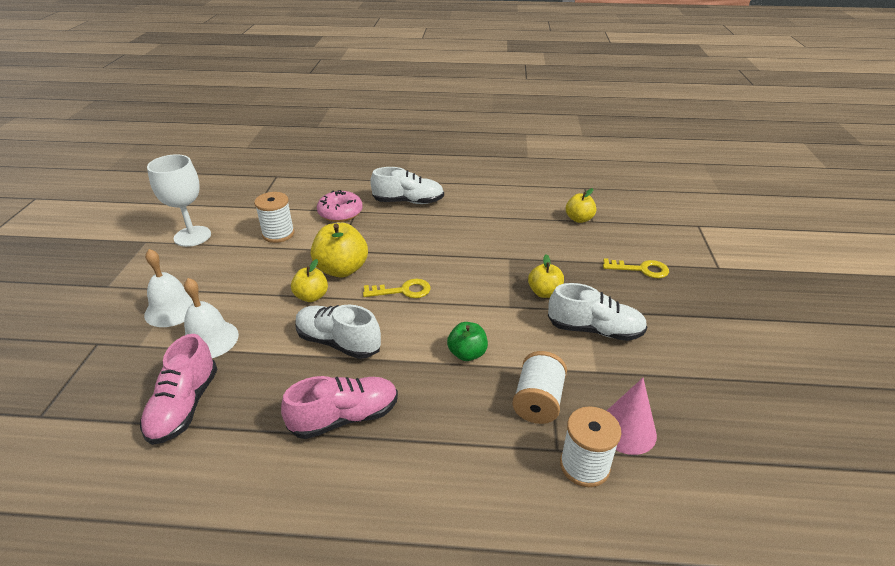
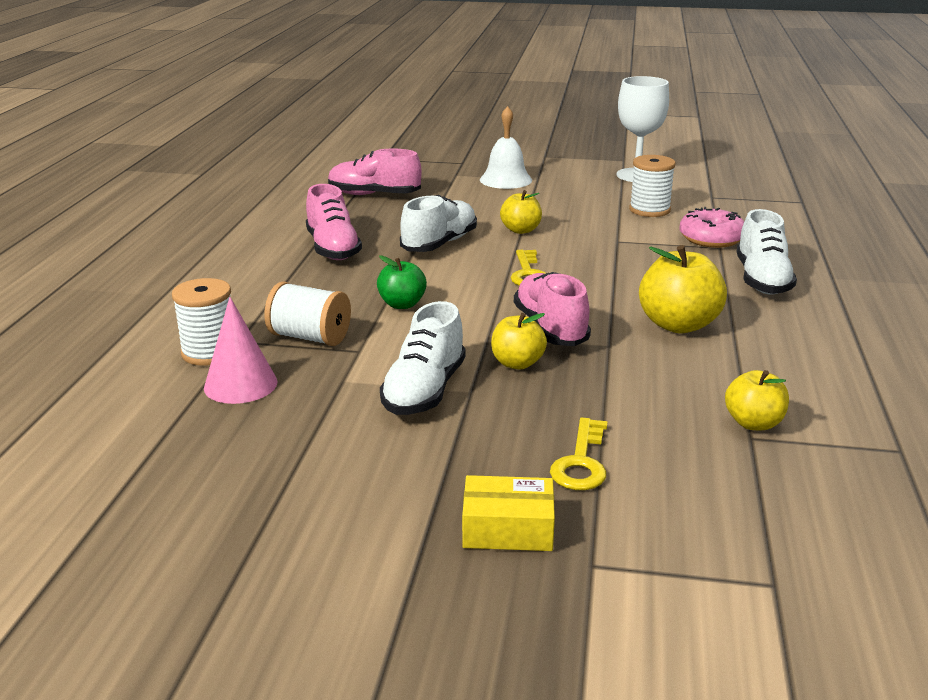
camera: 95 degrees right, 10 degrees down
white bell [184,278,239,358] -> none
yellow apple [311,223,368,278] -> yellow apple moved to [639,245,727,333]
none -> yellow box [462,475,555,551]
none -> pink shoe [514,272,591,346]

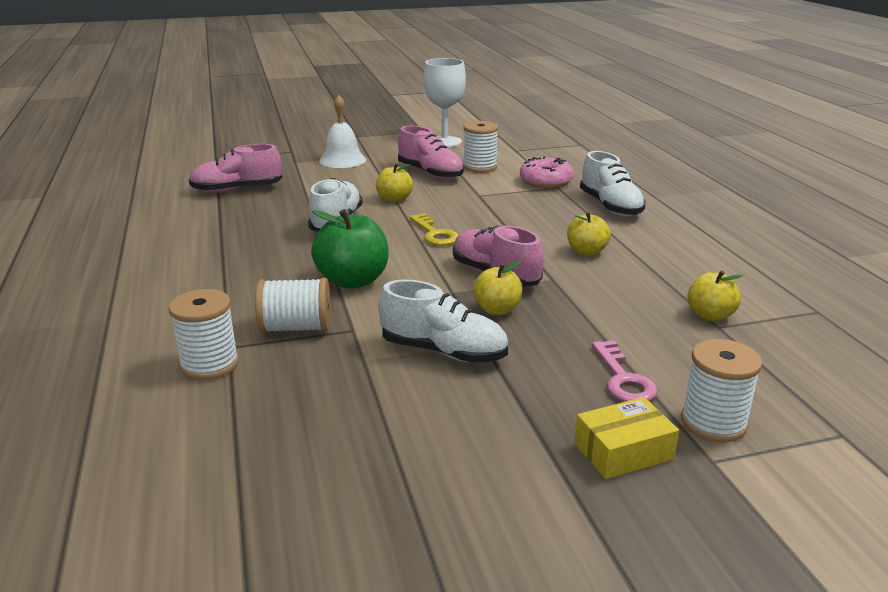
camera: 25 degrees left, 0 degrees up
pink cone [204,297,278,404] -> none
pink shoe [306,184,362,260] -> pink shoe moved to [398,126,464,179]
green apple [377,255,427,309] -> green apple [311,209,389,289], size x1.64
white shoe [380,301,466,415] -> white shoe turned 60 degrees counterclockwise [379,280,508,363]
yellow key [550,417,608,490] -> pink key [592,340,658,402]
yellow apple [639,245,727,333] -> yellow apple [567,212,611,256], size x0.61
none -> white spool [681,339,762,442]

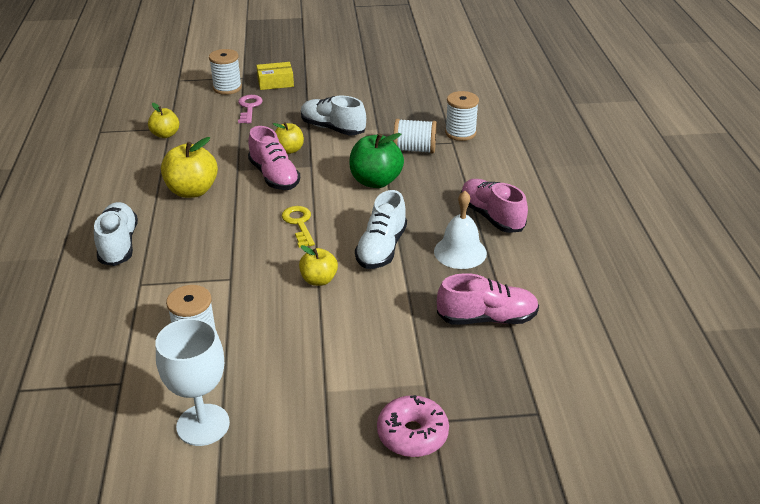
camera: 170 degrees left, 10 degrees up
white bell [319,95,366,168] -> white bell moved to [434,191,487,269]
pink shoe [398,126,464,179] -> pink shoe moved to [461,179,528,233]
pink donut [520,156,574,189] -> pink donut moved to [377,395,449,457]
yellow apple [567,212,611,256] -> yellow apple [161,137,218,198], size x1.64

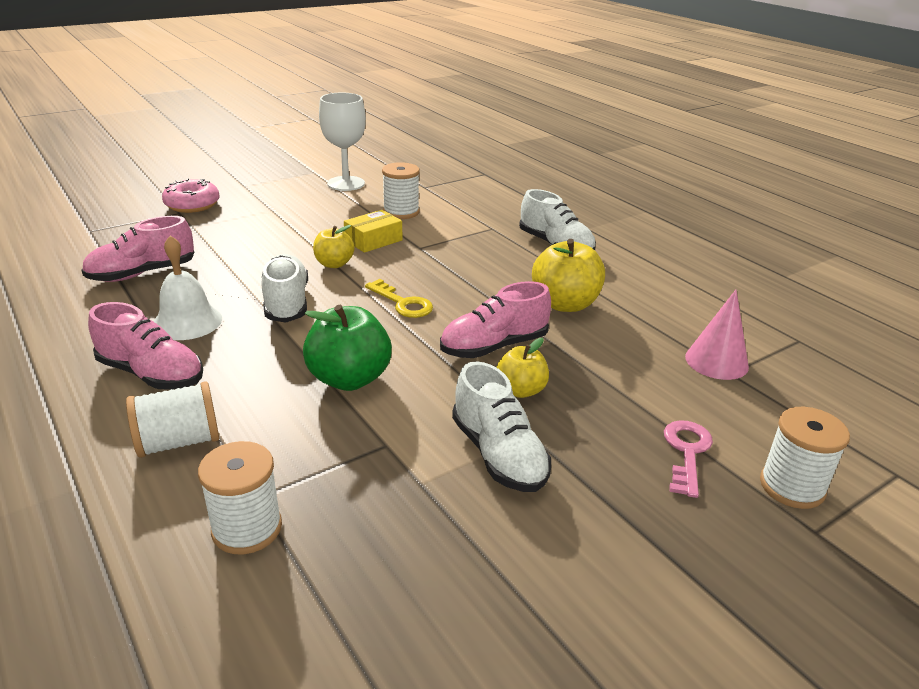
camera: 150 degrees right, 5 degrees down
yellow apple [148,103,179,138] -> pink cone [685,290,749,380]
pink key [238,95,263,123] -> pink key turned 135 degrees counterclockwise [664,420,713,498]
pink shoe [248,126,300,190] -> pink shoe turned 60 degrees counterclockwise [440,281,551,358]
yellow box [256,62,294,90] -> yellow box moved to [344,210,402,253]
white shoe [301,96,366,135] -> white shoe turned 60 degrees clockwise [452,361,551,492]
white spool [393,119,437,153] -> white spool moved to [126,381,219,458]

